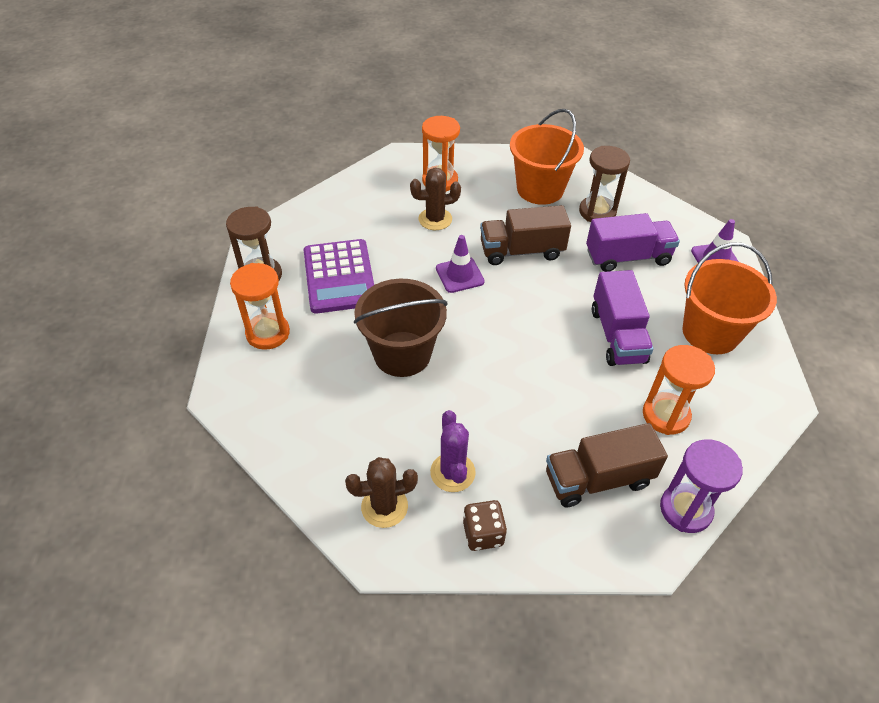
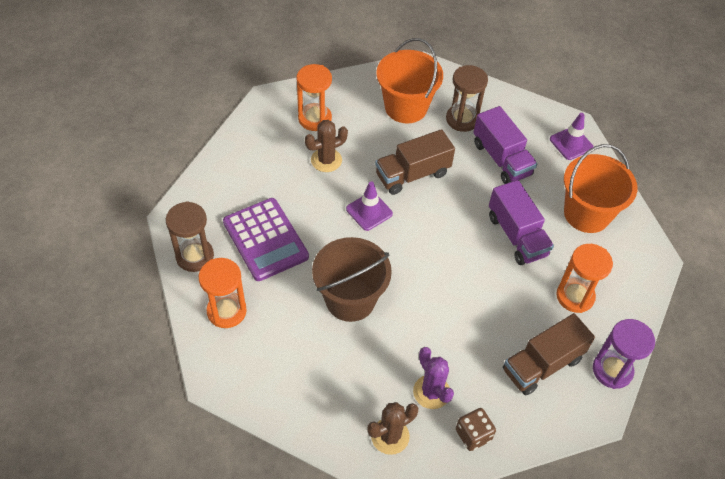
camera: 20 degrees left, 5 degrees up
purple truck [586,213,680,272] -> purple truck turned 90 degrees clockwise [473,106,537,184]

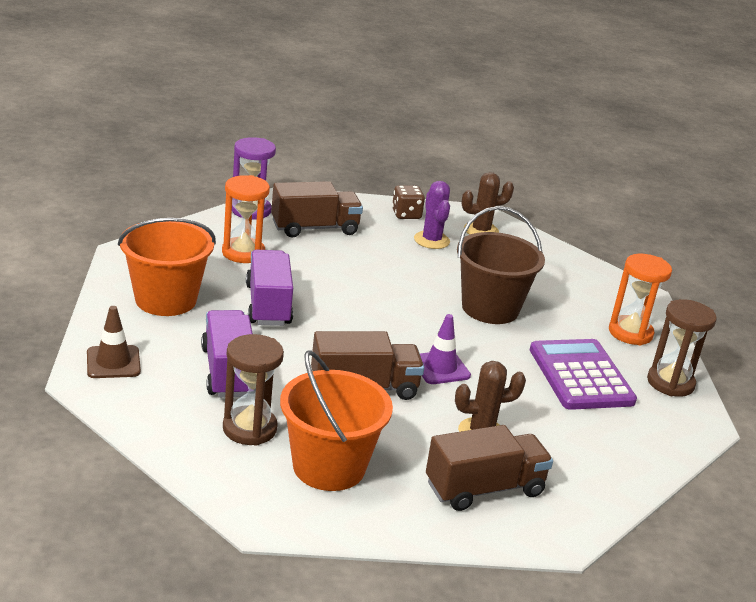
camera: 165 degrees left, 25 degrees down
orange hourglass [296,64,332,131] -> brown truck [426,425,553,511]
purple traffic cone [550,113,594,160] -> brown traffic cone [87,306,141,378]

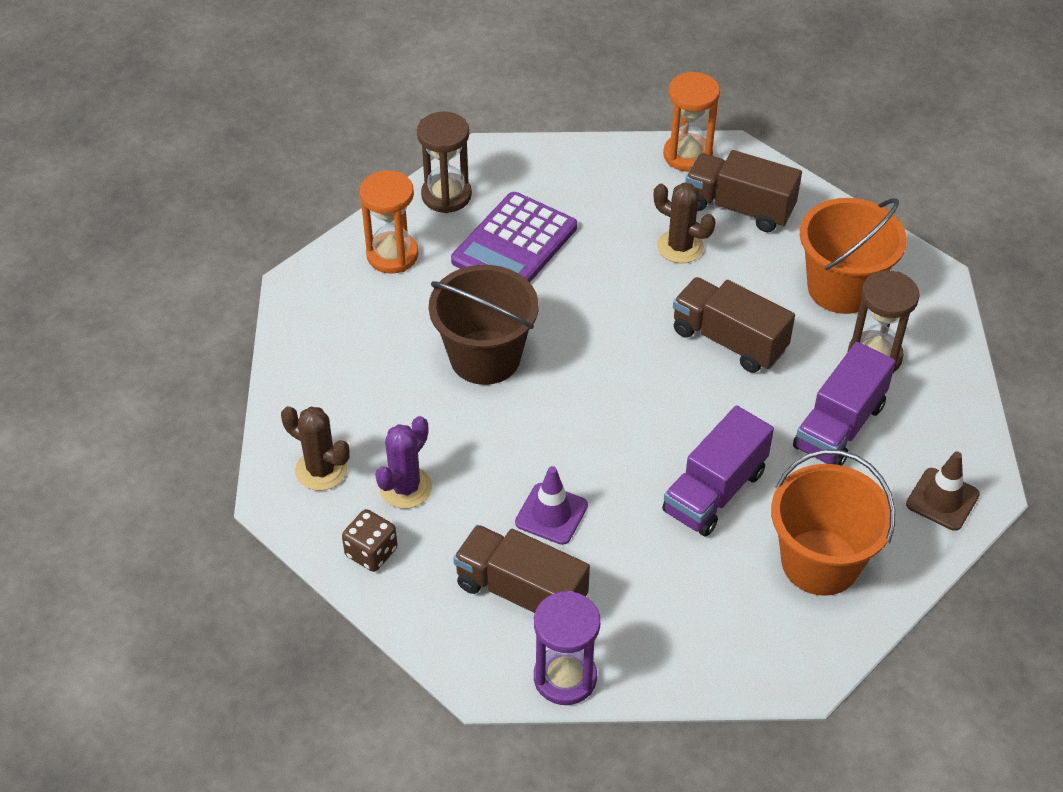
camera: 130 degrees left, 20 degrees up
orange hourglass [222,175,270,263] -> orange hourglass moved to [663,71,720,172]
purple traffic cone [420,314,471,384] -> purple traffic cone moved to [515,466,588,545]

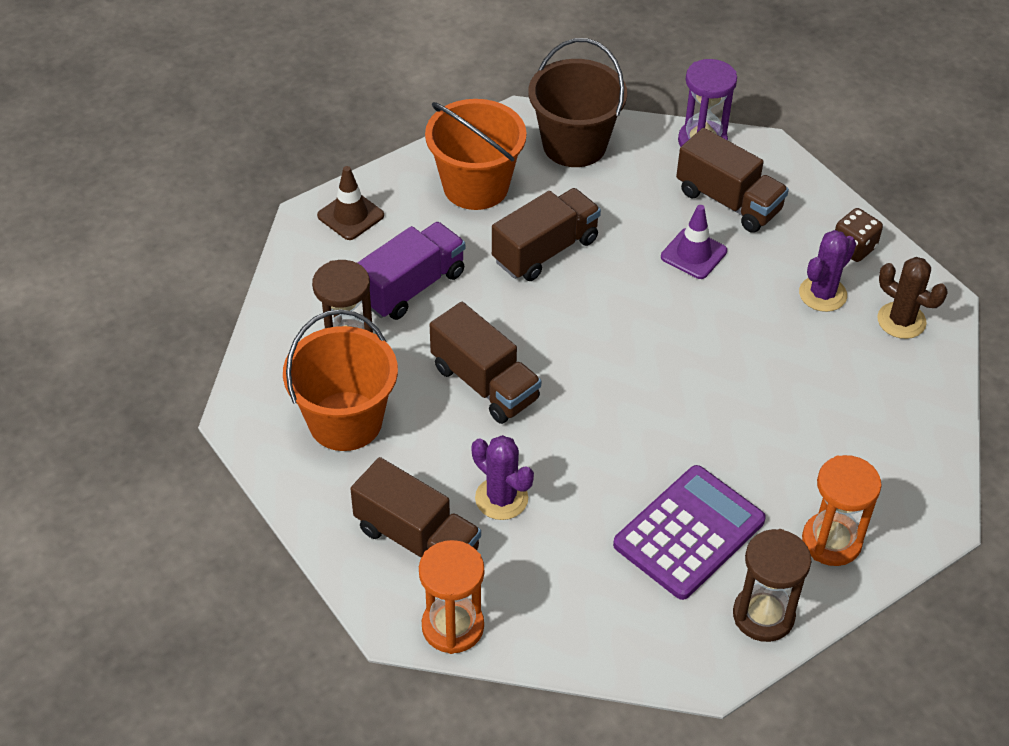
camera: 170 degrees left, 0 degrees up
brown bucket [429,265,539,385] -> brown bucket moved to [529,38,627,167]
brown cactus [654,183,715,263] -> purple cactus [472,435,534,520]
purple truck [662,405,774,537] -> brown truck [492,188,601,281]

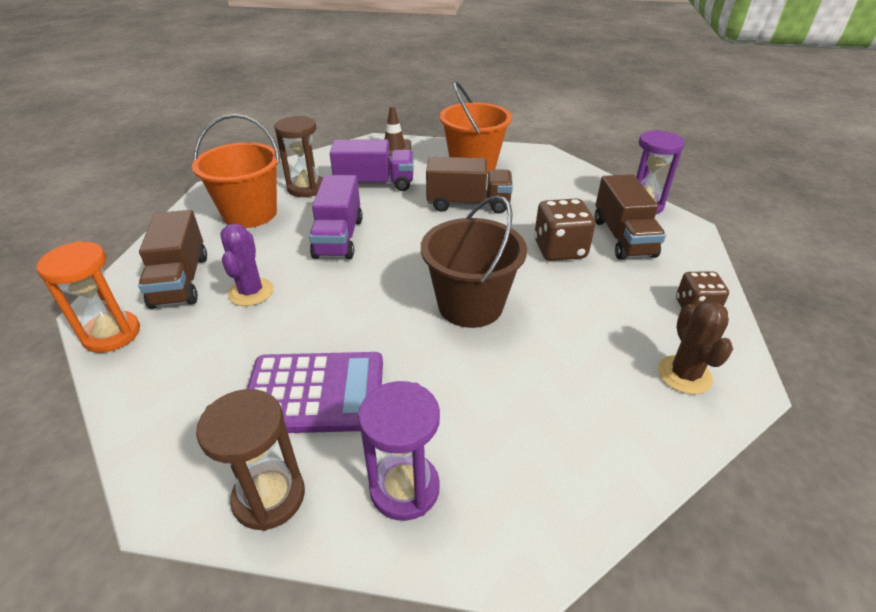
camera: 45 degrees right, 10 degrees down
brown truck [430,302,541,424] -> purple truck [309,175,363,259]
brown bucket [529,38,627,167] -> brown bucket moved to [421,195,527,328]
purple traffic cone [661,205,727,279] -> brown dice [534,198,595,261]
purple cactus [799,230,856,312] -> none
orange hourglass [802,455,882,566] -> purple hourglass [358,381,440,521]

